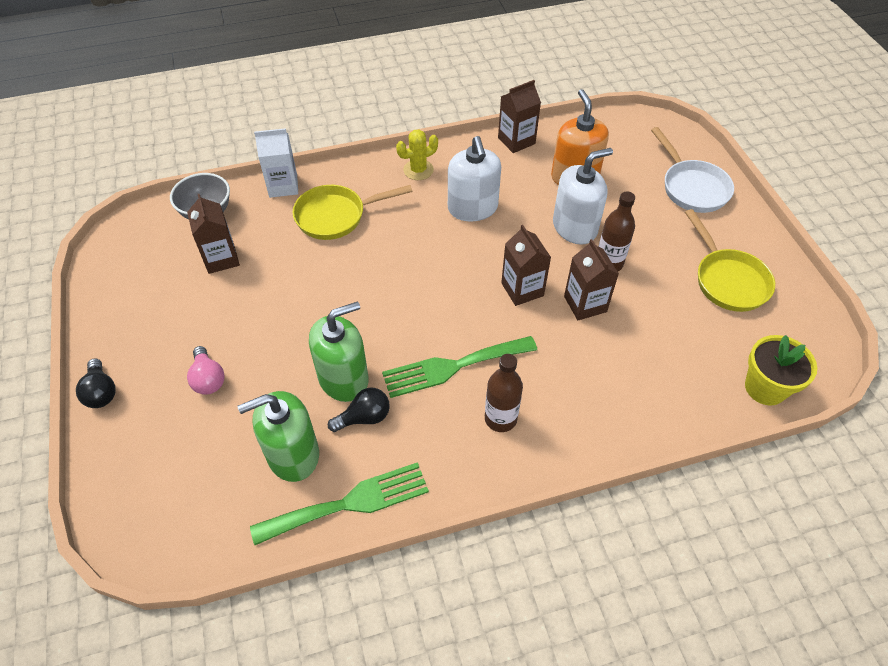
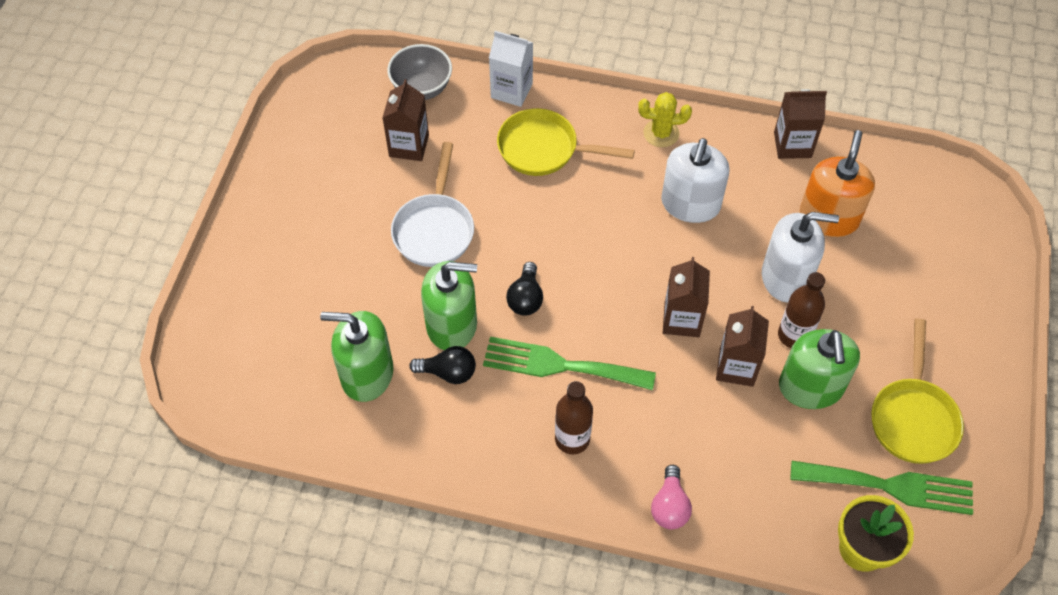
camera: 30 degrees right, 5 degrees up
black light bulb [76,358,116,408] -> black light bulb moved to [506,262,543,316]
pink light bulb [187,346,225,395] -> pink light bulb moved to [651,465,692,529]
green fork [250,462,429,545] -> green fork moved to [790,461,973,515]
white pan [651,127,734,213] -> white pan moved to [391,142,474,267]
none -> green soap dispenser [779,329,860,409]

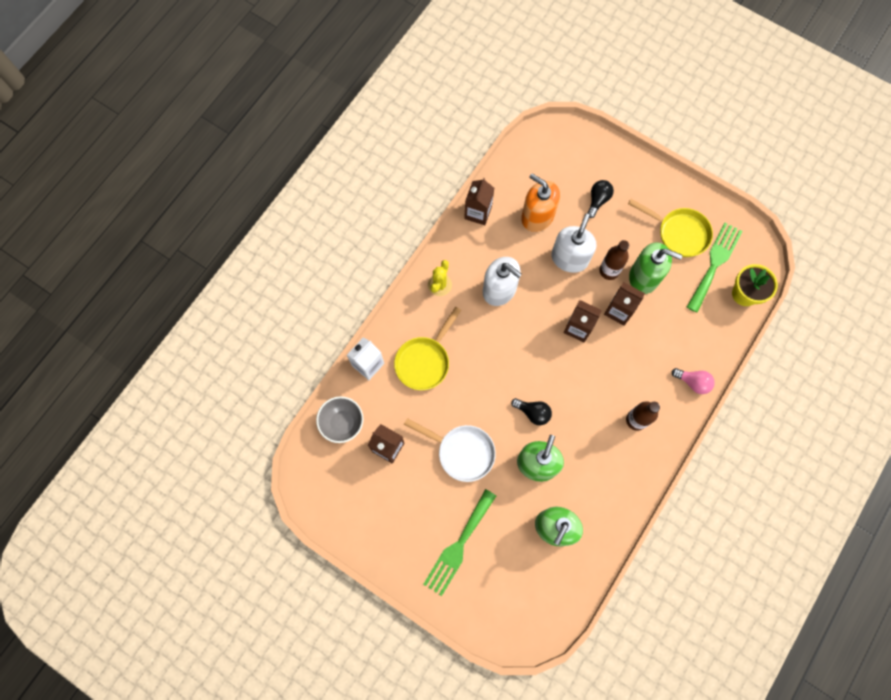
camera: 70 degrees left, 15 degrees up
black light bulb [409,346,476,384] -> black light bulb moved to [587,180,614,218]
green fork [483,337,656,390] -> green fork moved to [423,489,496,596]

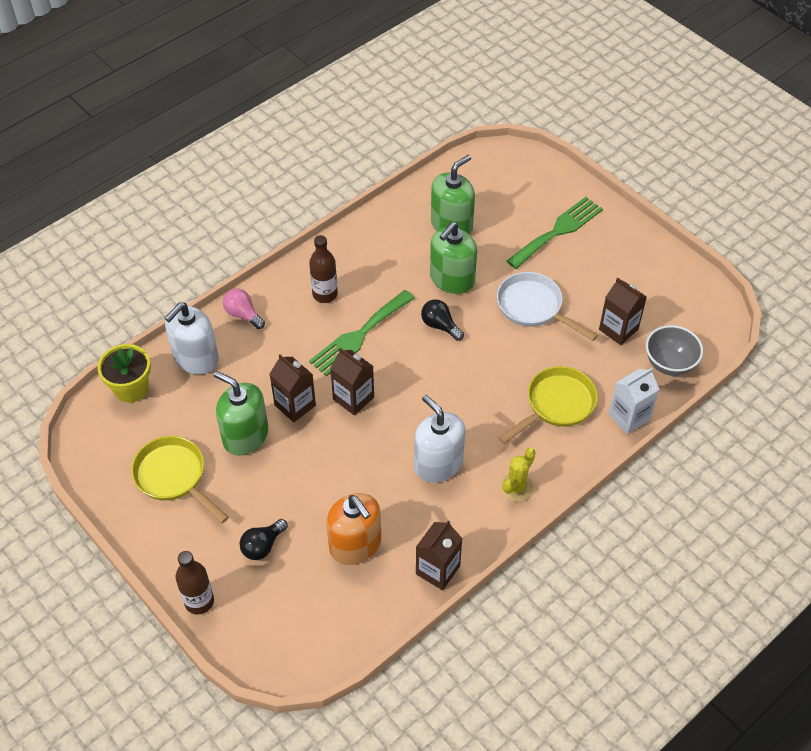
camera: 165 degrees left, 20 degrees down
white soap dispenser [551,214,596,273] -> white soap dispenser moved to [164,302,219,374]
brown bottle [599,240,629,280] -> brown bottle moved to [175,551,214,615]
green fork [687,223,742,313] -> green fork moved to [309,290,414,377]

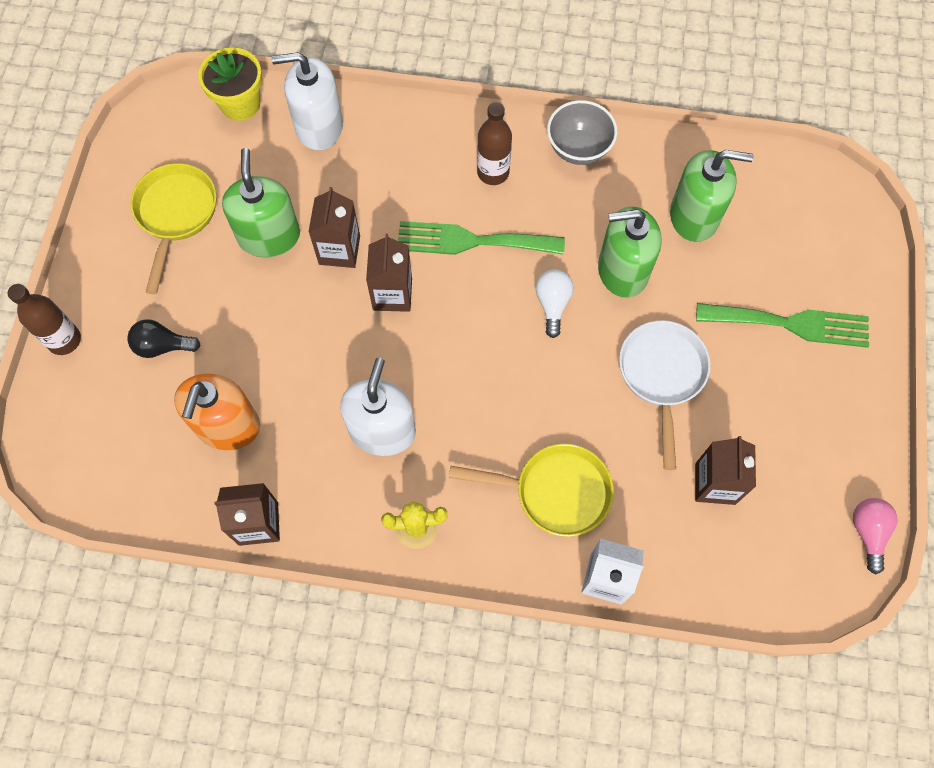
camera: 50 degrees right, 15 degrees up
pink light bulb [223,288,265,329] -> pink light bulb moved to [853,498,898,574]
black light bulb [421,299,464,341] -> white light bulb [535,269,573,338]
grey bowl [646,325,703,376] -> grey bowl moved to [547,100,617,165]

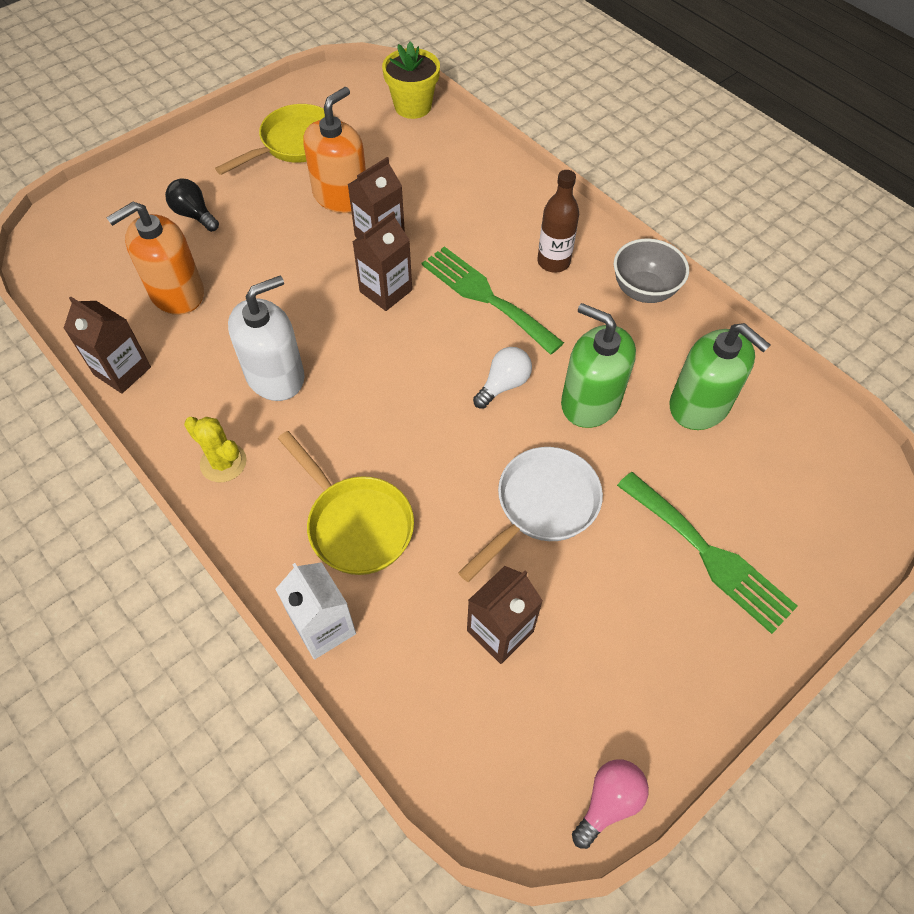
camera: 40 degrees right, 10 degrees down
brown bottle [8,284,81,355] -> none
green soap dispenser [222,148,300,257] -> orange soap dispenser [303,87,366,213]
white soap dispenser [271,52,343,150] -> none

